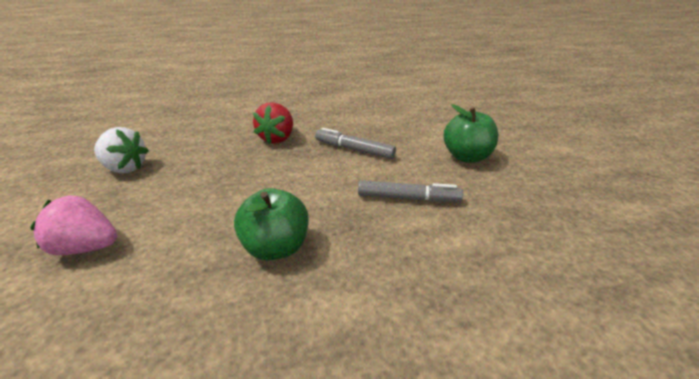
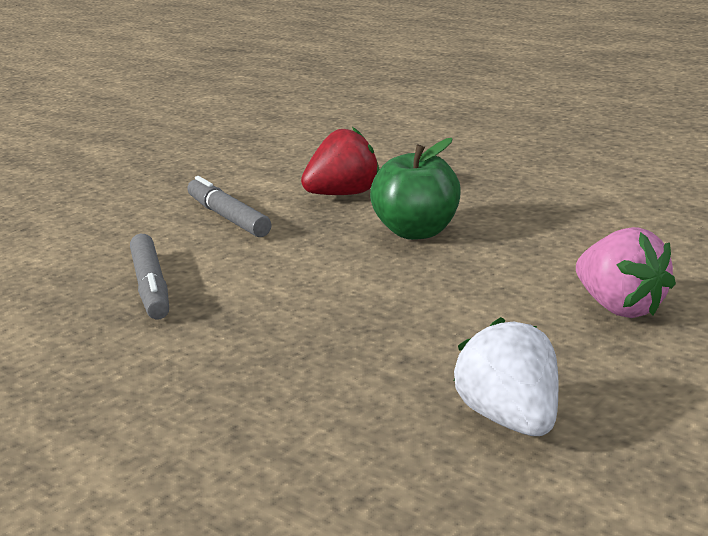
camera: 130 degrees left, 10 degrees down
red strawberry [253,102,293,144] -> red strawberry moved to [301,127,380,195]
green apple [444,104,498,163] -> none

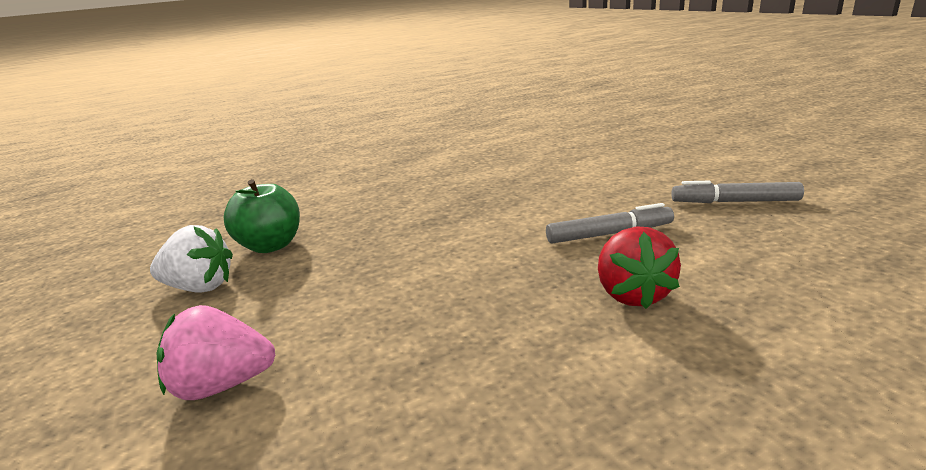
camera: 115 degrees right, 0 degrees up
grey marker [130,234,169,319] -> grey marker moved to [671,181,804,203]
green apple [370,138,461,240] -> green apple moved to [223,179,300,253]

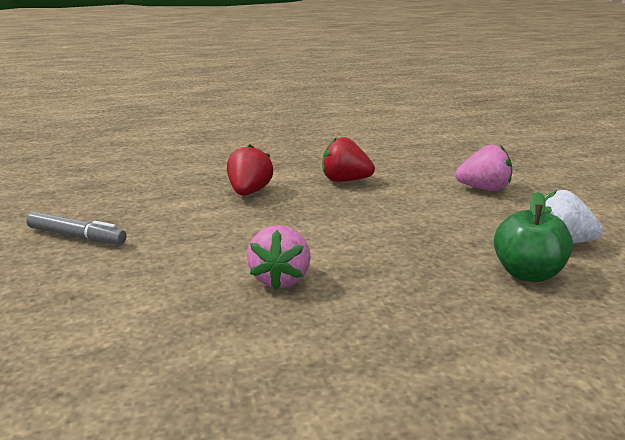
camera: 170 degrees left, 0 degrees up
grey marker [546,203,674,244] -> none
none -> pink strawberry [247,225,311,290]
none -> red strawberry [322,137,375,182]

